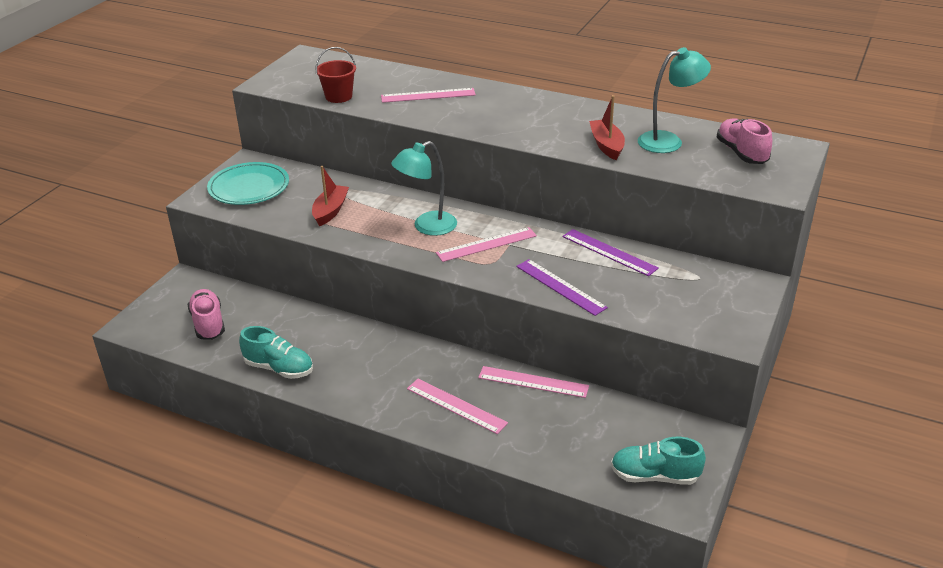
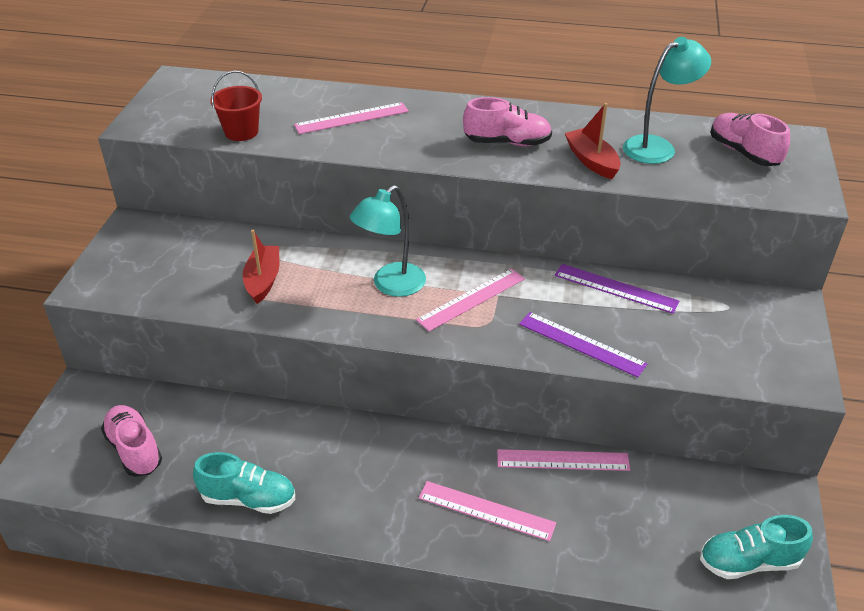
camera: 15 degrees left, 5 degrees up
turquoise plate [207,162,289,205] -> none
none -> pink shoe [463,97,552,146]

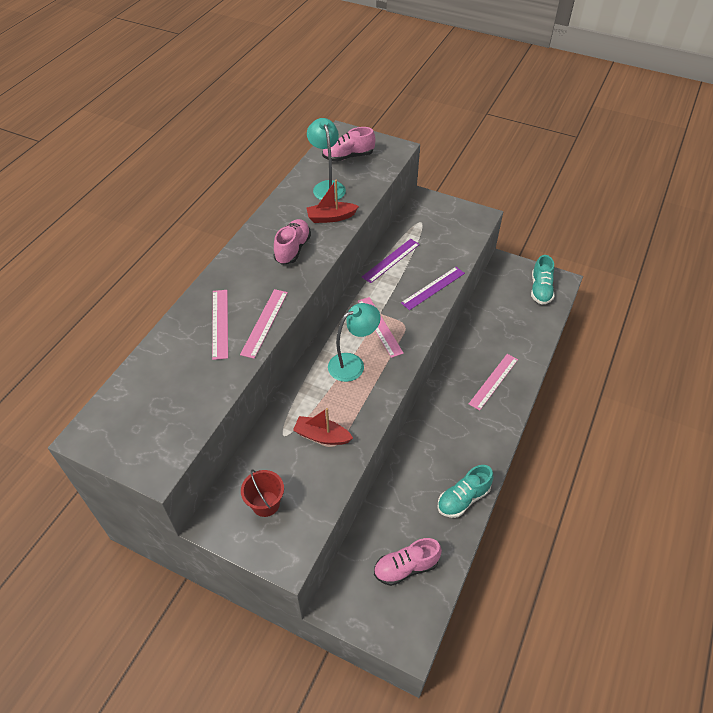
camera: 75 degrees left, 10 degrees up
turquoise shoe [193,452,295,514] -> turquoise shoe turned 150 degrees counterclockwise [437,465,494,518]
red bucket [210,71,262,141] -> red bucket moved to [241,469,284,517]
turquoise lamp [350,185,426,297] -> turquoise lamp turned 90 degrees counterclockwise [328,303,381,382]
pink ruler [497,449,630,471] -> pink ruler moved to [240,289,288,359]

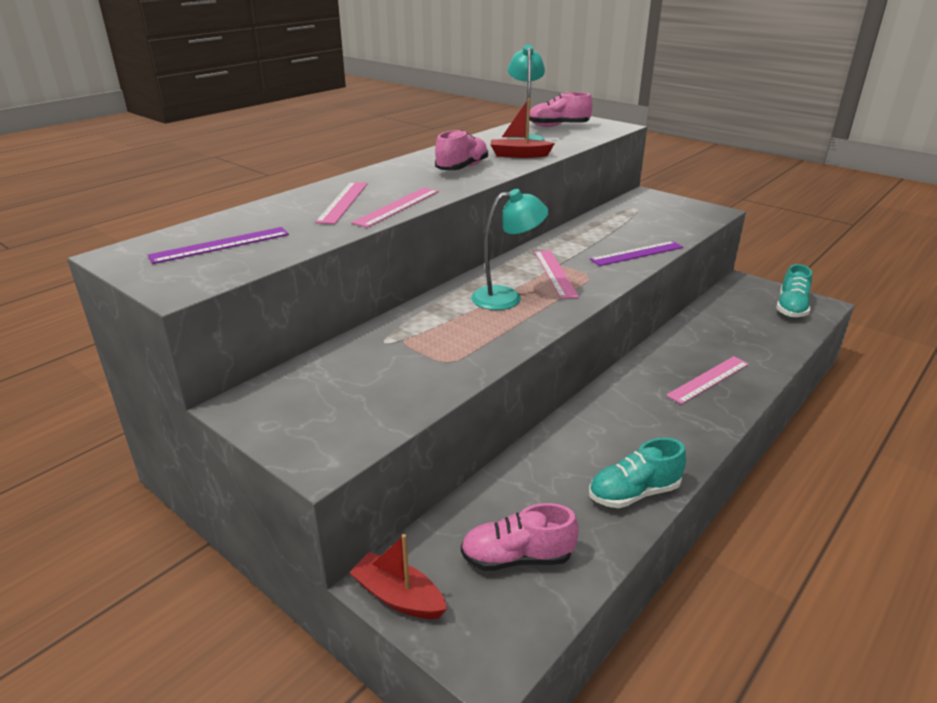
camera: 15 degrees right, 20 degrees down
red bucket [241,469,284,517] -> none
red boat [293,408,353,445] -> red boat moved to [349,534,447,619]
purple ruler [362,239,420,283] -> purple ruler moved to [148,227,289,264]

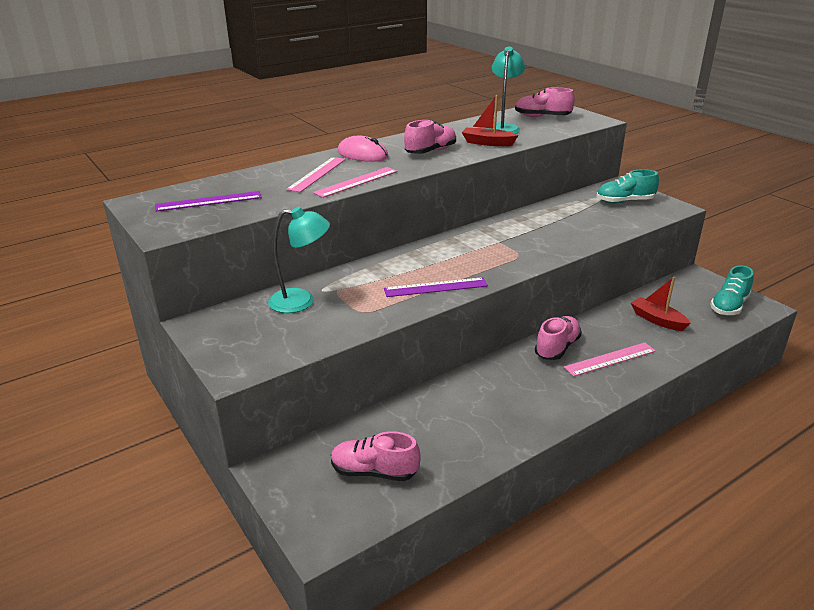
camera: 15 degrees right, 0 degrees up
red boat [349,534,447,619] -> red boat moved to [631,277,691,331]
turquoise lamp [471,189,549,310] -> turquoise lamp moved to [268,207,330,313]
pink ruler [534,250,579,299] -> none
turquoise shoe [589,438,686,508] -> turquoise shoe moved to [596,169,659,203]
purple ruler [590,241,683,266] -> purple ruler moved to [384,277,488,297]
none -> pink mouse [338,136,388,162]
none -> pink shoe [535,316,582,360]

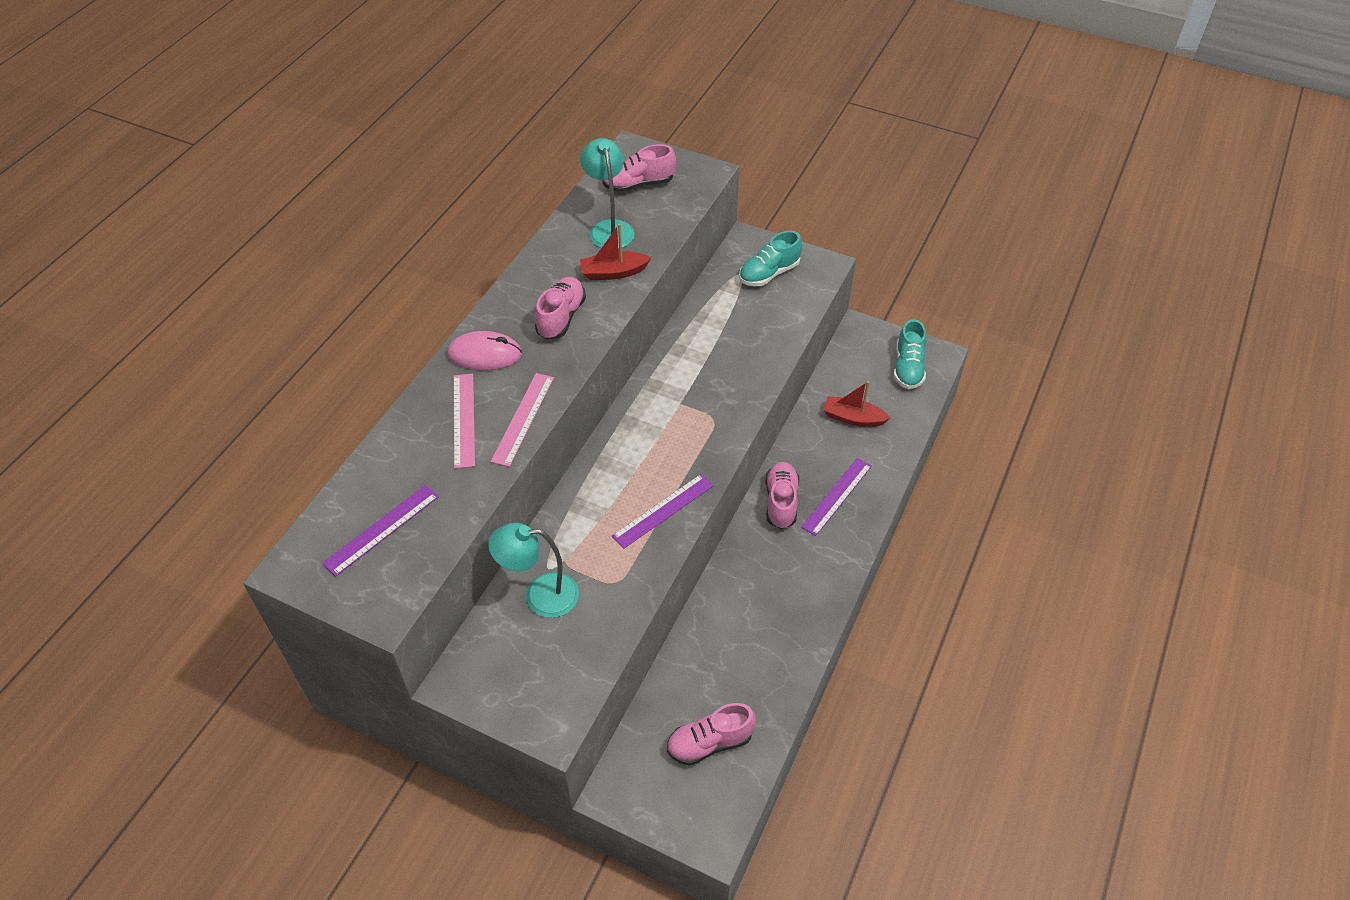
camera: 30 degrees left, 20 degrees up
turquoise lamp [268,207,330,313] -> turquoise lamp turned 150 degrees counterclockwise [488,523,579,618]
pink ruler [564,343,656,377] -> purple ruler [801,458,872,536]

